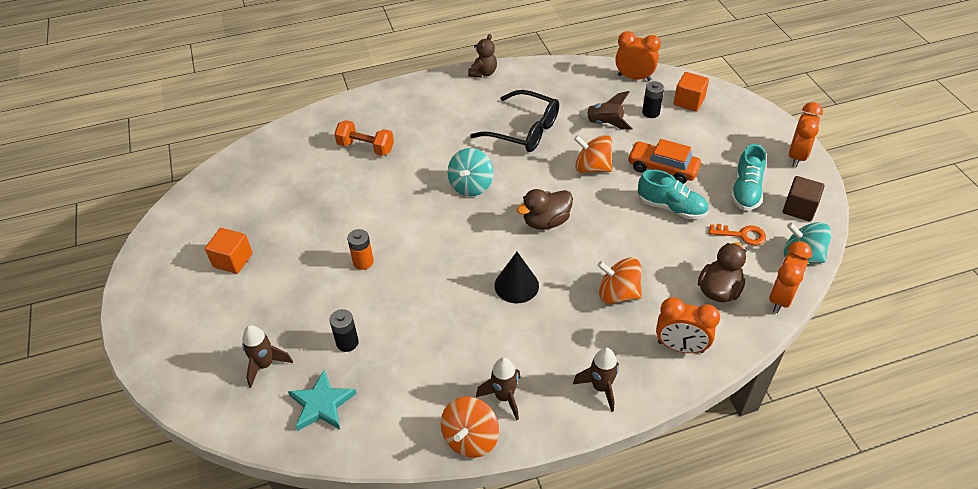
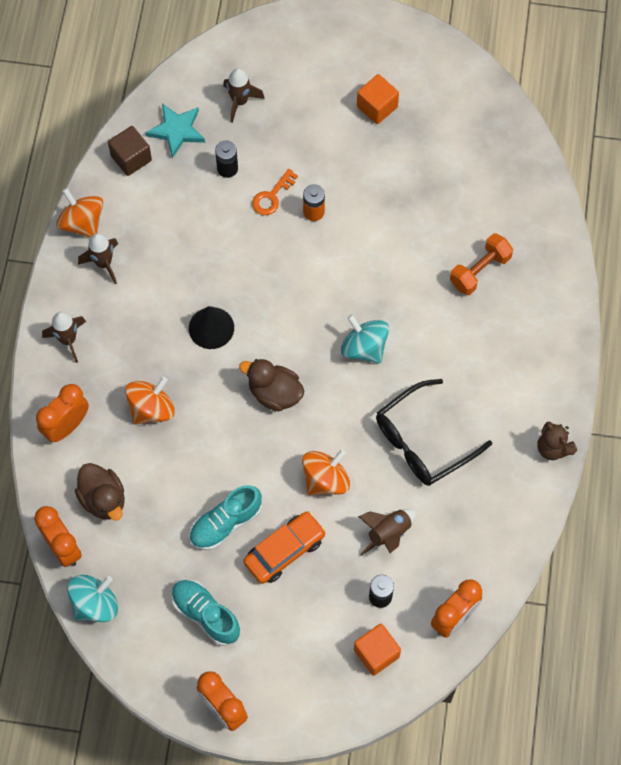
camera: 115 degrees right, 20 degrees up
brown duck [516,189,573,230] -> brown duck turned 60 degrees counterclockwise [239,359,304,411]
orange key [709,224,766,245] -> orange key moved to [252,169,298,215]
brown cube [783,176,825,221] -> brown cube moved to [108,126,152,176]

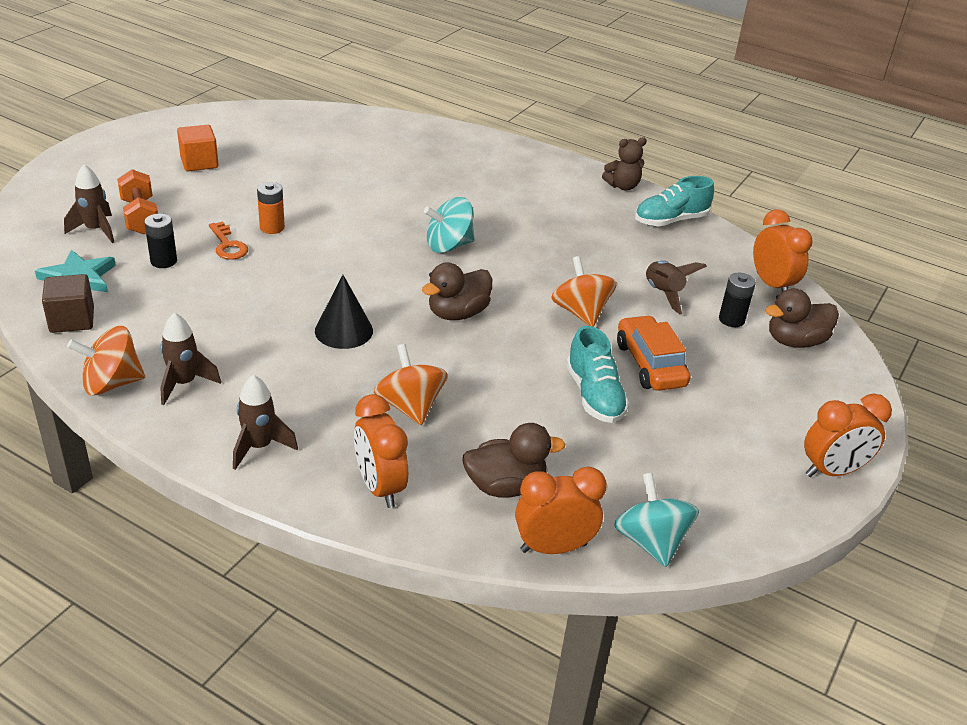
camera: 70 degrees left, 30 degrees down
turquoise shoe [172,580,240,646] -> turquoise shoe moved to [635,176,714,226]
orange cube [354,624,401,676] -> brown duck [765,288,839,348]
black glasses [376,379,492,486] -> none
orange dumbbell [450,233,513,295] -> orange dumbbell moved to [117,169,158,234]

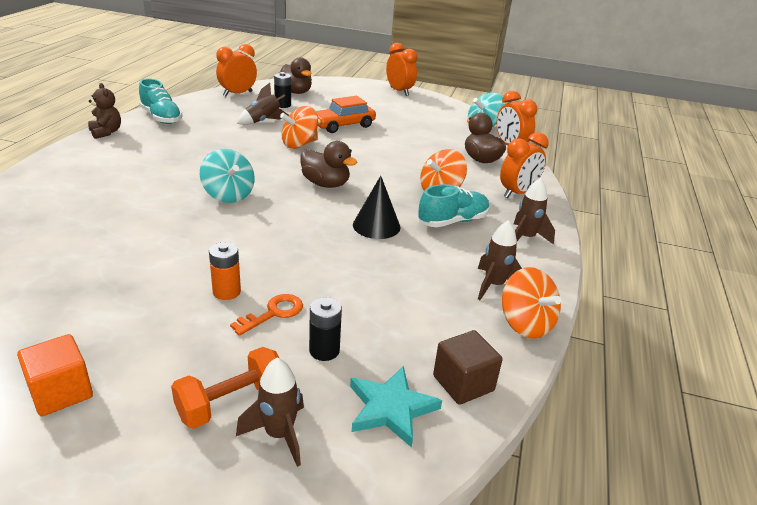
camera: 105 degrees left, 5 degrees down
turquoise shoe [566,326,629,423] -> turquoise shoe moved to [418,184,490,227]

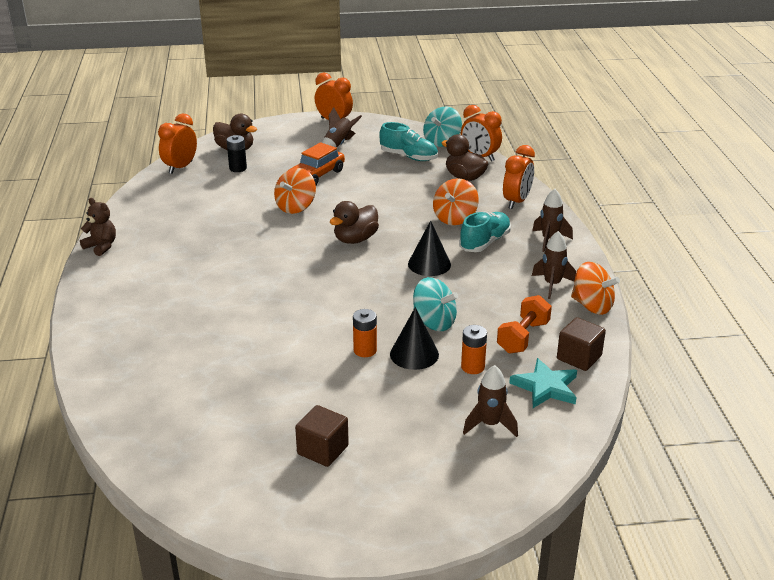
camera: 20 degrees left, 0 degrees up
orange cube [17,334,93,416] -> brown cube [295,405,349,467]
turquoise shoe [139,79,182,124] -> turquoise shoe moved to [379,122,438,161]
orange dumbbell [171,347,279,429] -> orange dumbbell moved to [497,295,552,354]
turquoise spinning top [200,149,255,203] -> turquoise spinning top moved to [413,277,458,331]
orange key [230,294,303,336] -> black cone [390,307,439,370]
brown rocket [237,83,289,125] -> brown rocket moved to [322,107,362,148]
brown duck [300,141,357,188] -> brown duck turned 120 degrees clockwise [330,201,379,244]
black battery [309,297,342,361] -> orange battery [461,325,487,374]

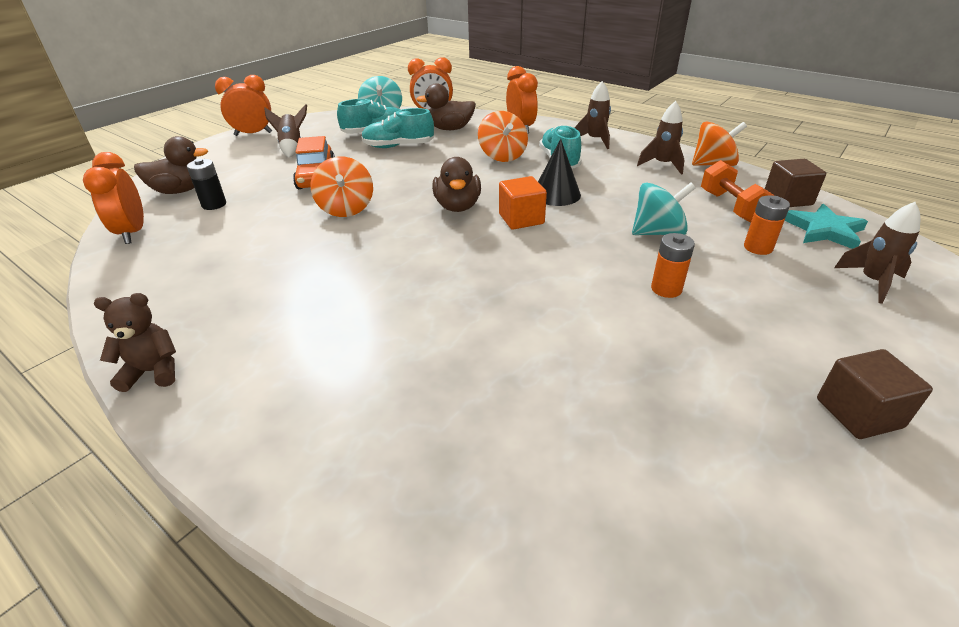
camera: 45 degrees left, 5 degrees up
black cone [390,307,439,370] -> none
none -> turquoise shoe [361,108,434,148]
none -> orange cube [499,176,547,230]

